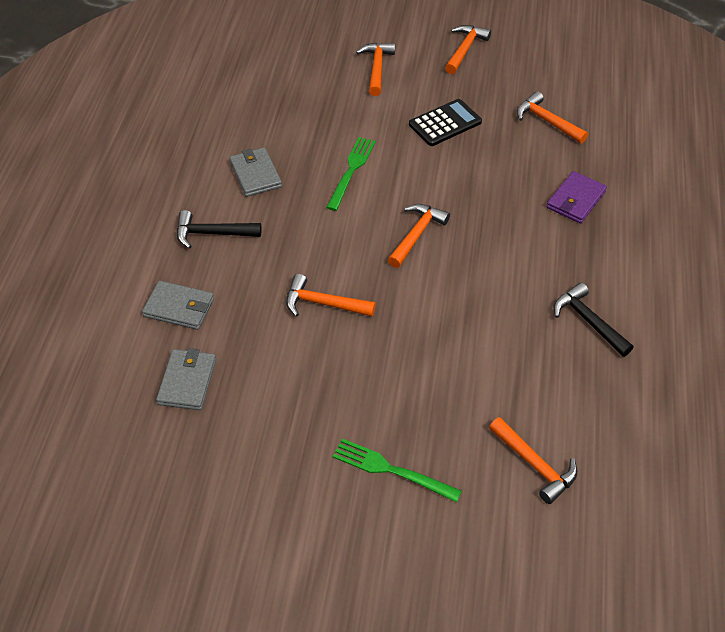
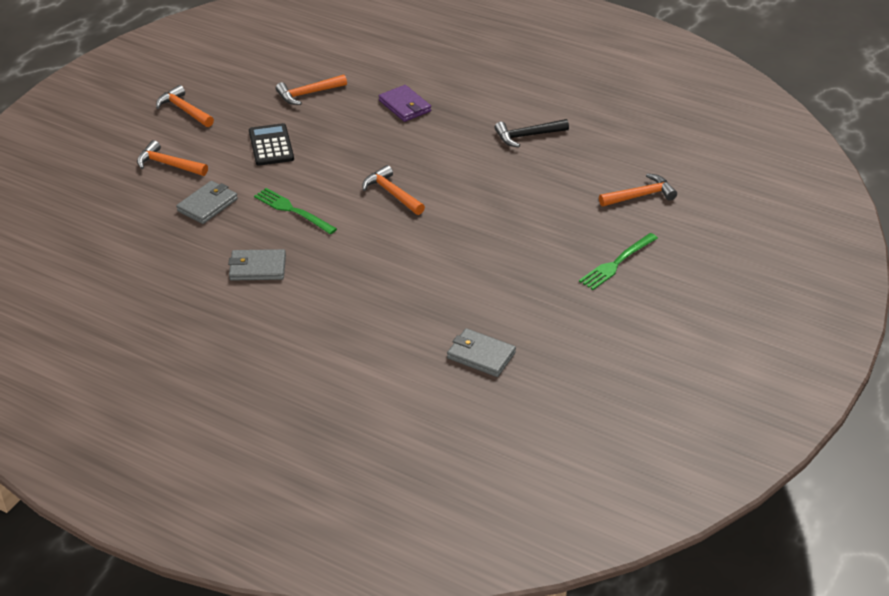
camera: 70 degrees left, 10 degrees down
grey wallet [142,281,214,330] -> grey wallet moved to [176,181,238,224]
black hammer [177,210,262,249] -> none
orange hammer [286,274,376,317] -> none

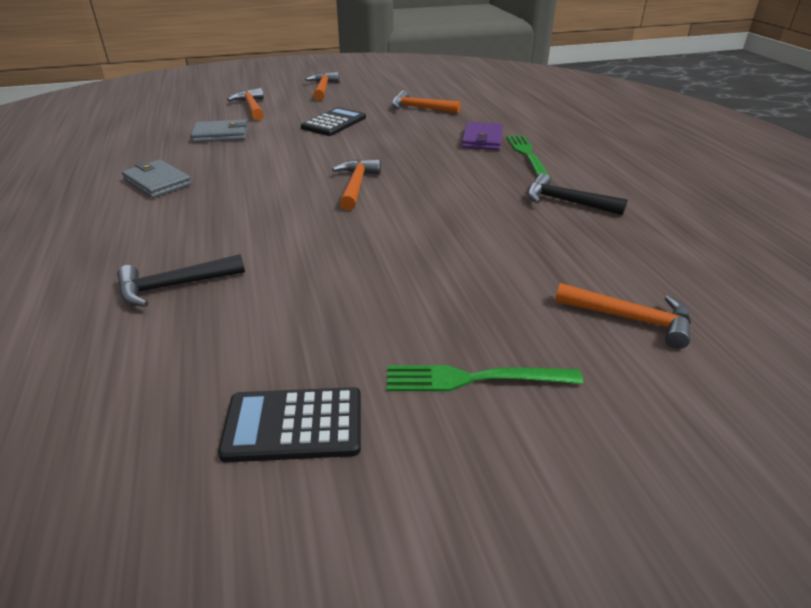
camera: 45 degrees right, 5 degrees down
green fork [254,188,337,234] -> green fork moved to [506,135,551,179]
grey wallet [447,328,516,377] -> none
none -> black hammer [117,254,245,307]
none -> black calculator [218,387,361,462]

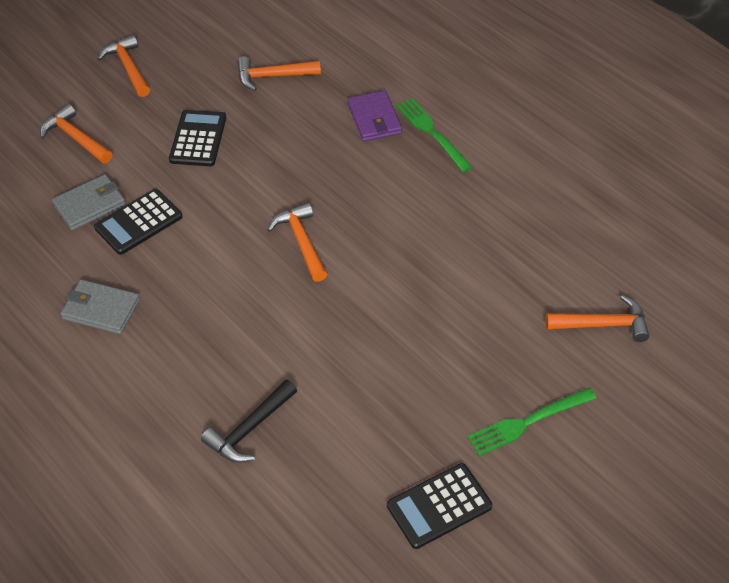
camera: 25 degrees left, 15 degrees up
black hammer [527,173,627,215] -> none
none -> black calculator [94,189,183,255]

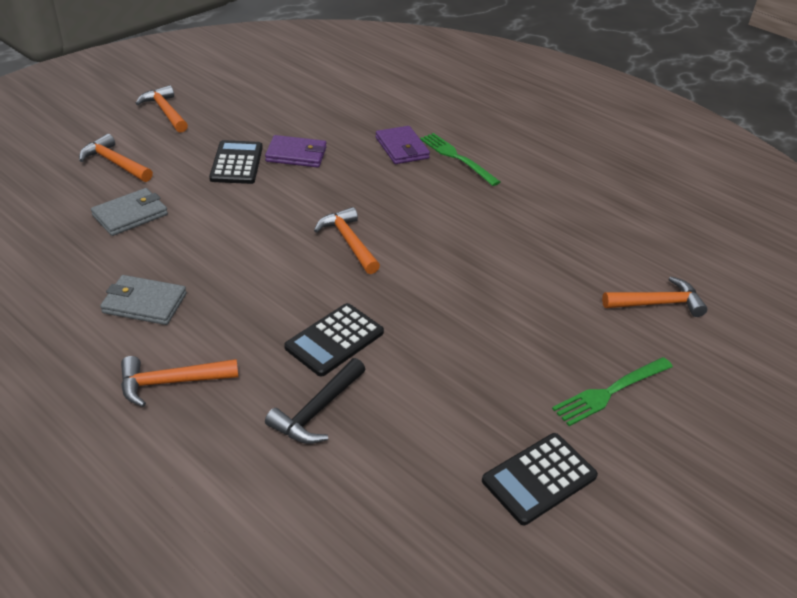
camera: 10 degrees left, 10 degrees down
black calculator [94,189,183,255] -> black calculator moved to [284,303,384,377]
orange hammer [237,56,321,91] -> orange hammer moved to [121,356,238,407]
none -> purple wallet [265,135,326,167]

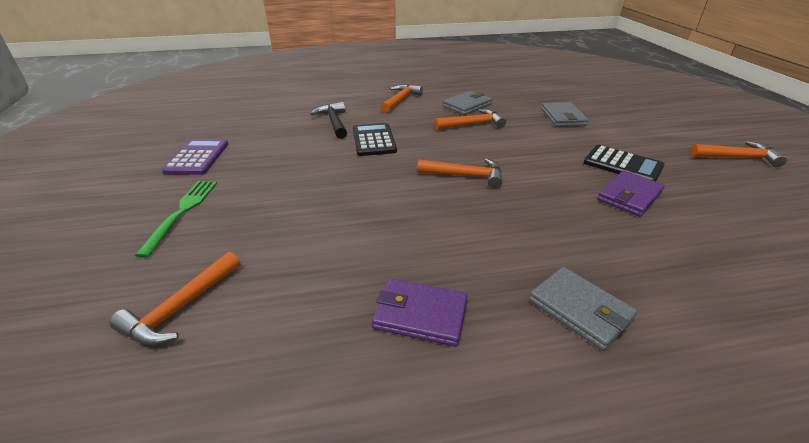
camera: 130 degrees right, 5 degrees down
orange hammer [79,134,153,182] -> orange hammer moved to [435,109,506,130]
purple wallet [375,126,430,164] -> purple wallet moved to [372,279,468,347]
green fork [420,133,500,186] -> grey wallet [529,267,637,351]
black calculator [482,433,598,525] -> purple calculator [162,139,228,175]

